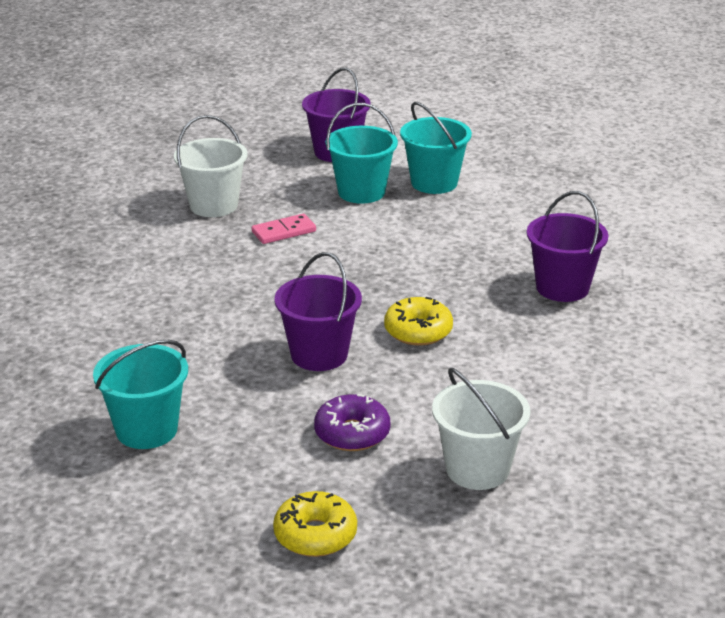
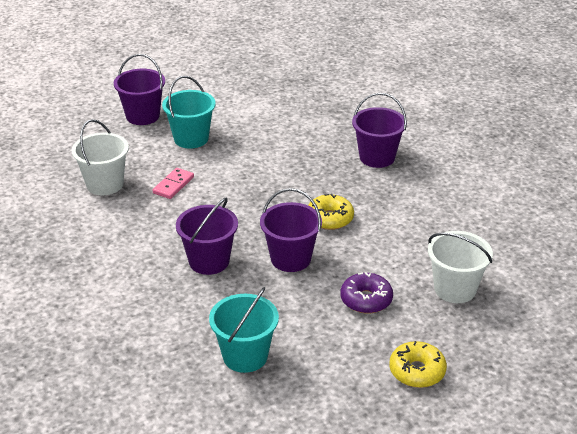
camera: 35 degrees left, 5 degrees up
turquoise bucket [400,102,472,194] -> none
none -> purple bucket [176,198,238,275]

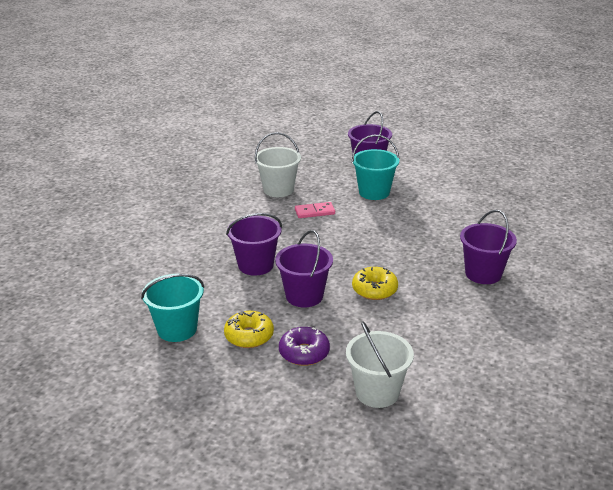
camera: 50 degrees right, 5 degrees down
yellow donut [389,341,447,388] -> yellow donut moved to [224,311,274,348]

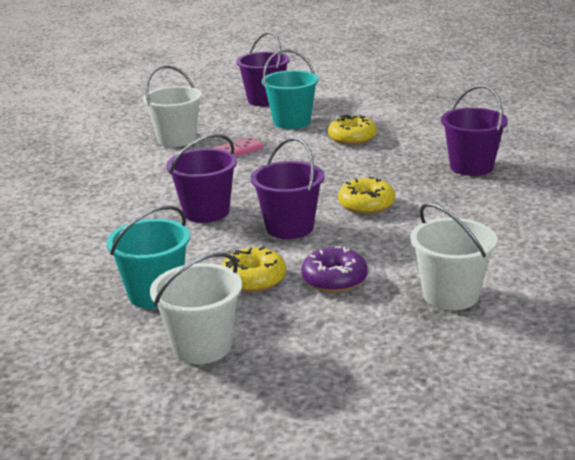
camera: 20 degrees left, 5 degrees down
none -> white bucket [150,252,242,364]
none -> yellow donut [328,115,377,145]

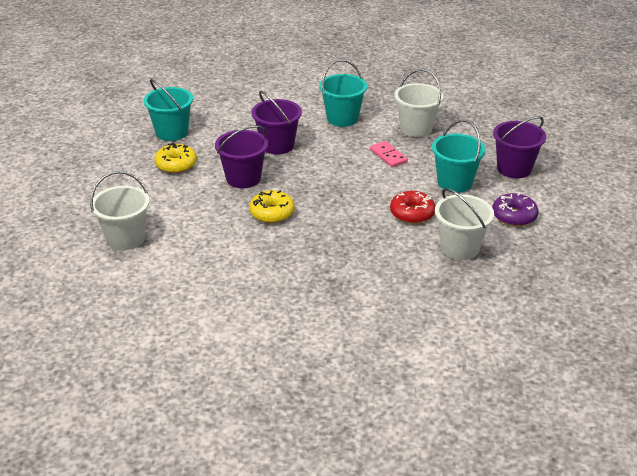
camera: 90 degrees right, 10 degrees up
white bucket [150,252,242,364] -> white bucket moved to [435,188,494,260]
purple donut [301,246,368,292] -> purple donut moved to [492,193,539,226]
yellow donut [328,115,377,145] -> red donut [390,191,435,224]
purple bucket [441,85,508,176] -> none
none -> turquoise bucket [319,59,367,127]

